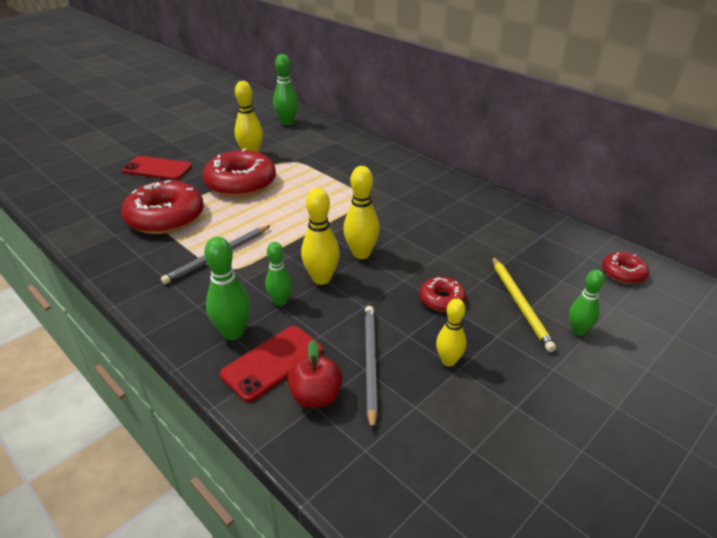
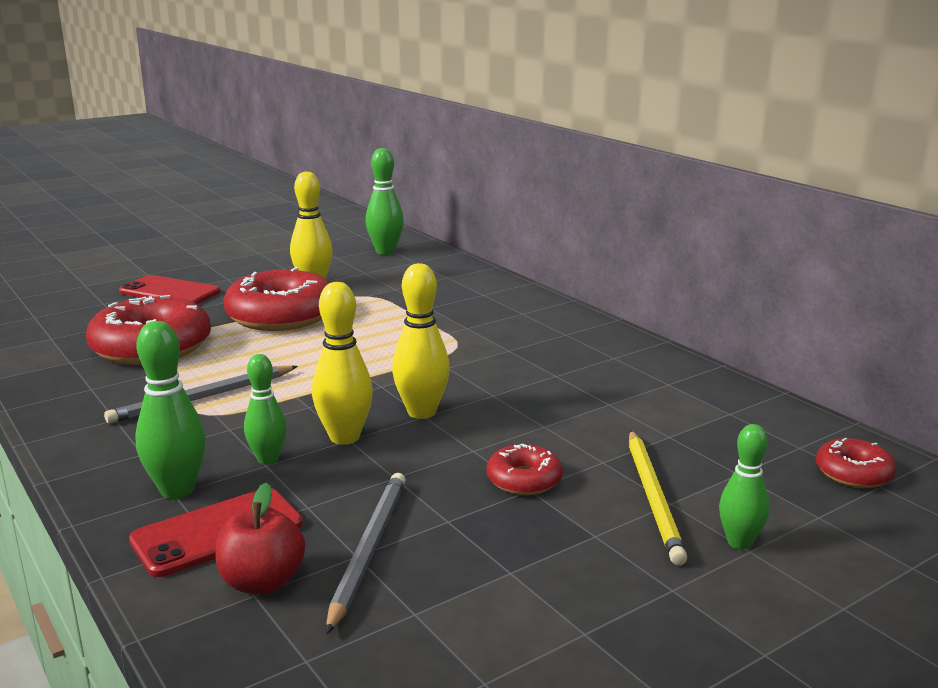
camera: 10 degrees right, 15 degrees down
yellow bowling pin [436,298,467,367] -> none

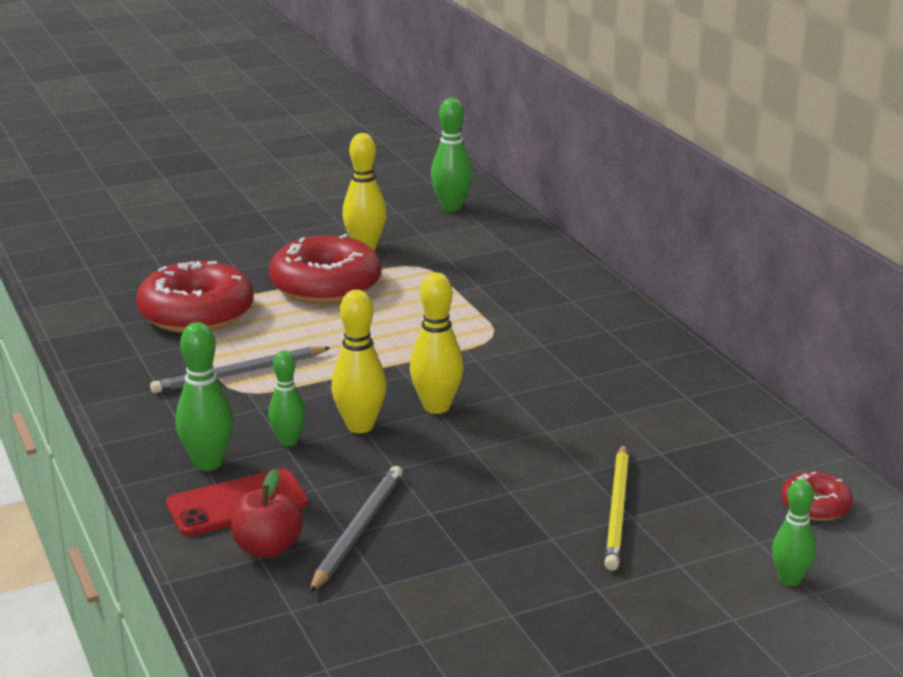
camera: 10 degrees right, 5 degrees up
red phone [119,275,220,304] -> none
red donut [487,444,563,495] -> none
green bowling pin [719,424,770,550] -> green bowling pin moved to [772,479,816,586]

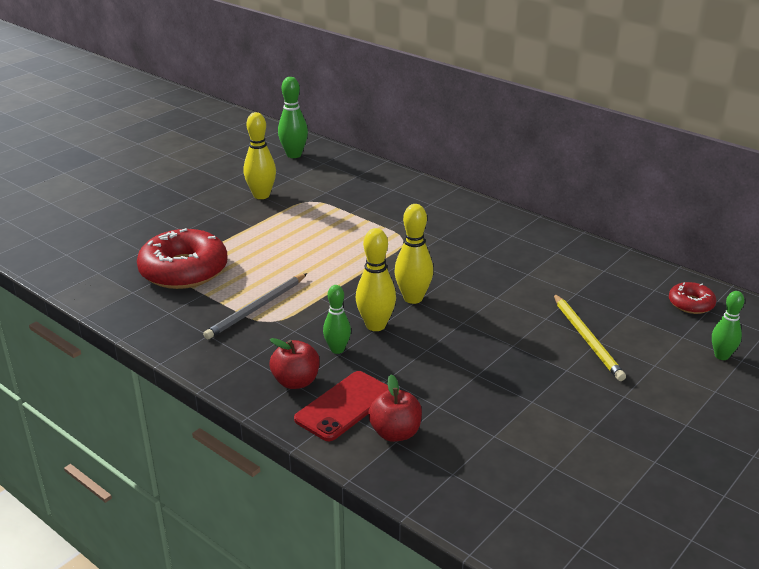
camera: 25 degrees left, 5 degrees up
green bowling pin [176,322,234,471] -> red apple [270,338,320,389]
red donut [269,234,381,304] -> none
grey pencil [309,466,403,593] -> none

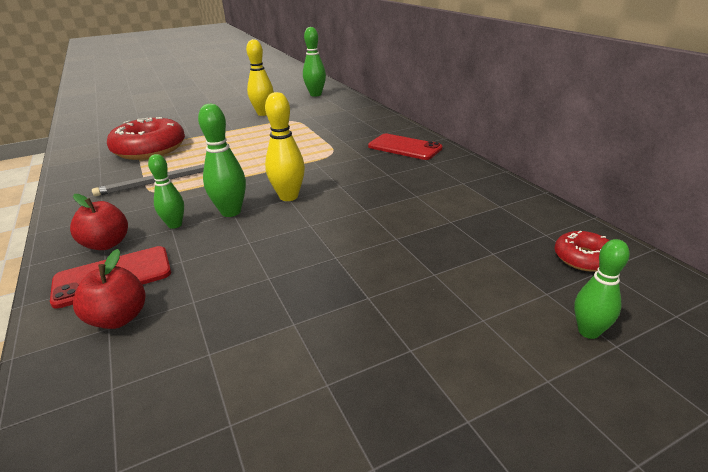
camera: 25 degrees right, 0 degrees up
yellow bowling pin [356,228,396,331] -> green bowling pin [198,104,246,217]
yellow pencil [554,294,626,381] -> none
none -> red phone [368,134,443,160]

